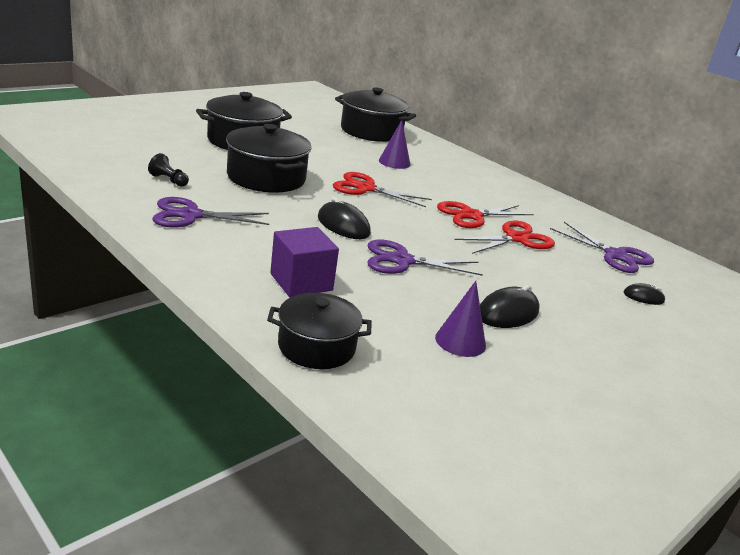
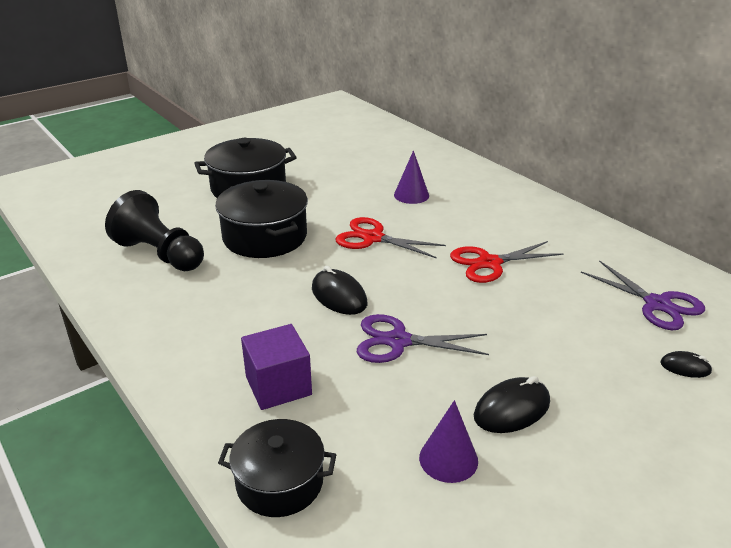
camera: 10 degrees right, 5 degrees up
black pawn [148,153,189,187] -> black pawn [105,190,204,271], size x2.32
purple scissors [152,197,269,228] -> none
black pot [335,87,416,142] -> none
red scissors [455,221,555,254] -> none

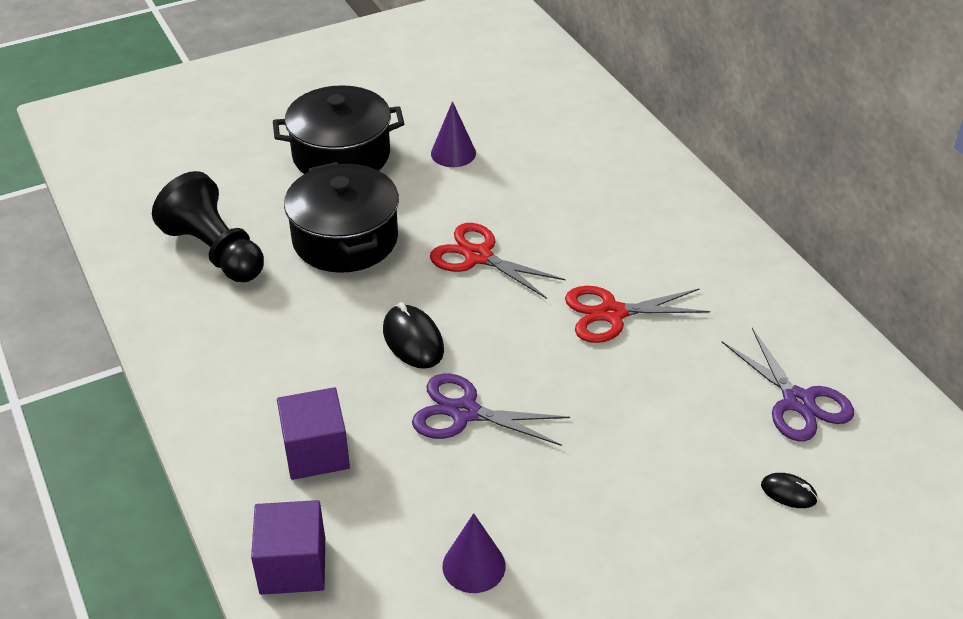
camera: 10 degrees right, 10 degrees up
black pot [218,419,337,517] -> purple cube [251,500,325,595]
purple cone [394,150,429,204] -> purple cone moved to [431,101,476,167]
black mouse [474,376,550,433] -> none

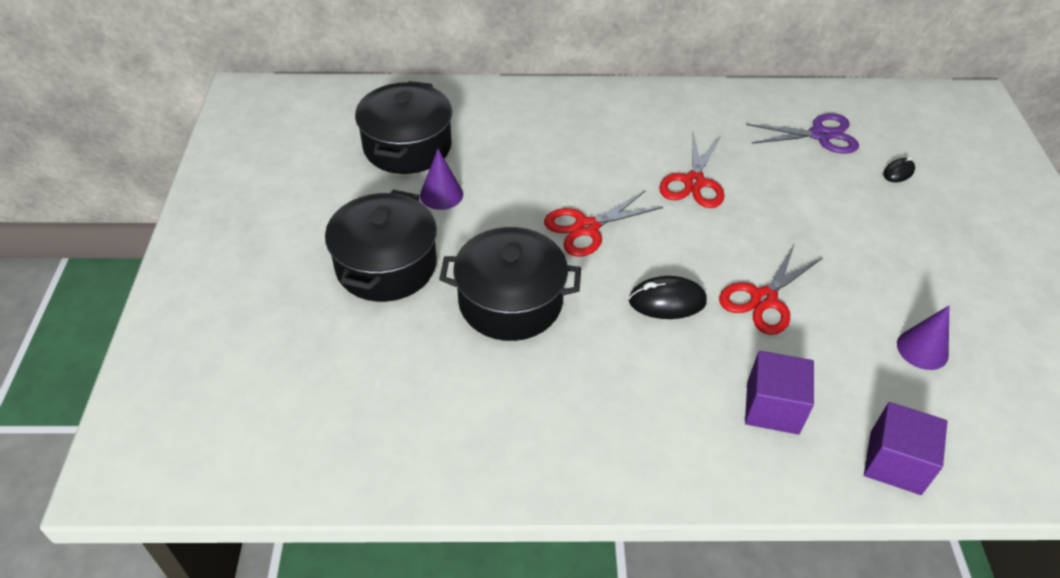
camera: 65 degrees left, 5 degrees up
black pawn [152,171,264,282] -> none
purple scissors [412,373,570,446] -> red scissors [719,245,823,335]
none -> black pot [355,81,452,174]

